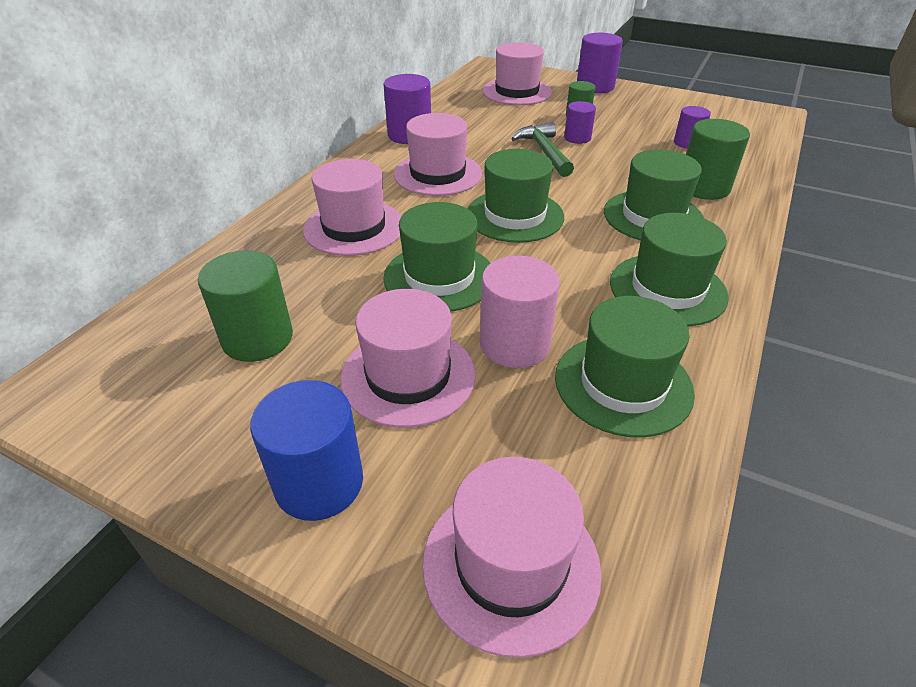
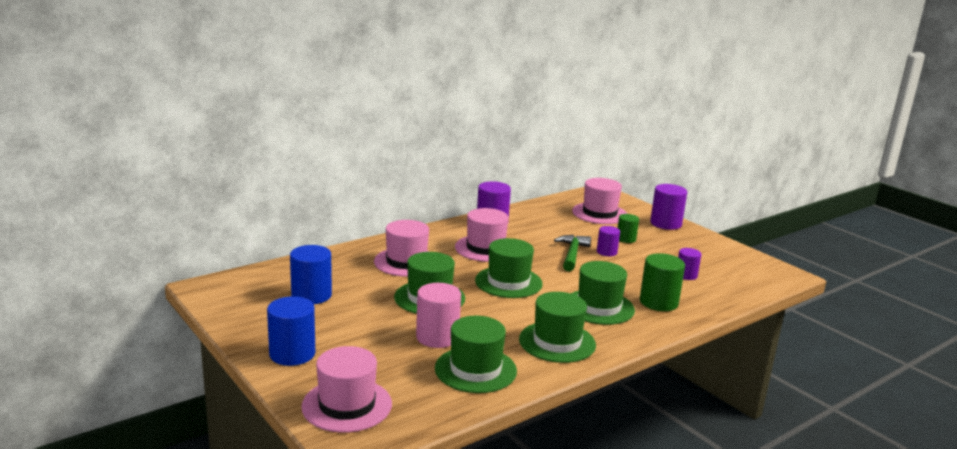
camera: 25 degrees right, 20 degrees down
green cylinder [198,250,293,362] -> blue cylinder [290,245,332,304]
pink hat [340,289,475,428] -> none

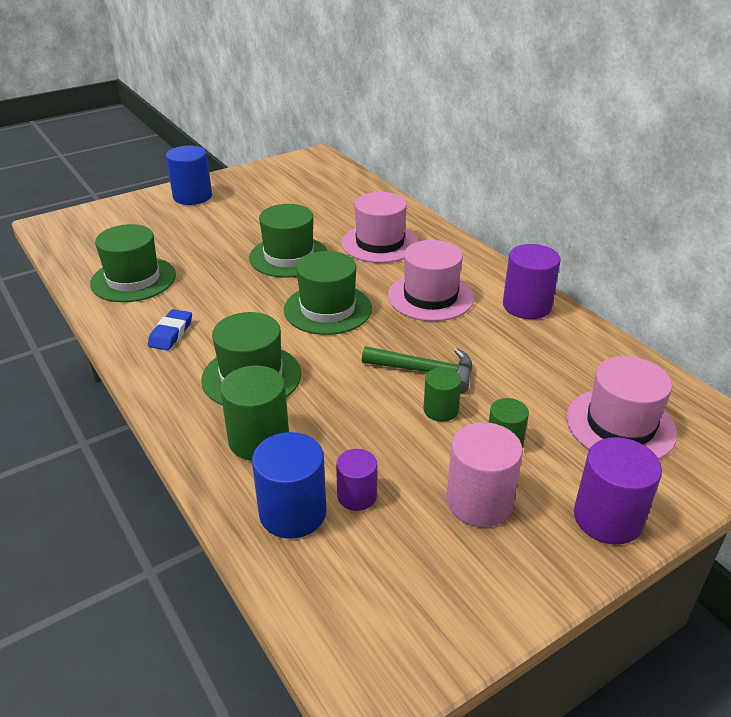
camera: 95 degrees right, 15 degrees up
blue cylinder [290,245,332,304] -> blue cylinder moved to [252,432,327,539]
pink hat [301,346,392,433] -> none
pink cylinder [416,283,461,348] -> pink cylinder moved to [446,422,523,527]
green hat [519,292,596,363] -> blue eraser [148,309,192,350]
purple cylinder [597,226,620,256] -> green cylinder [423,367,462,422]

